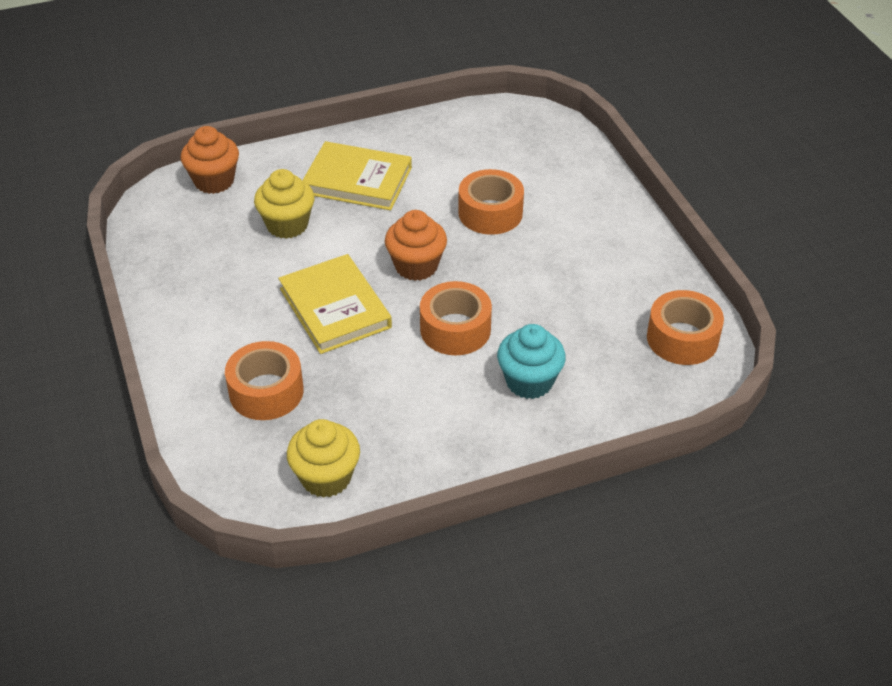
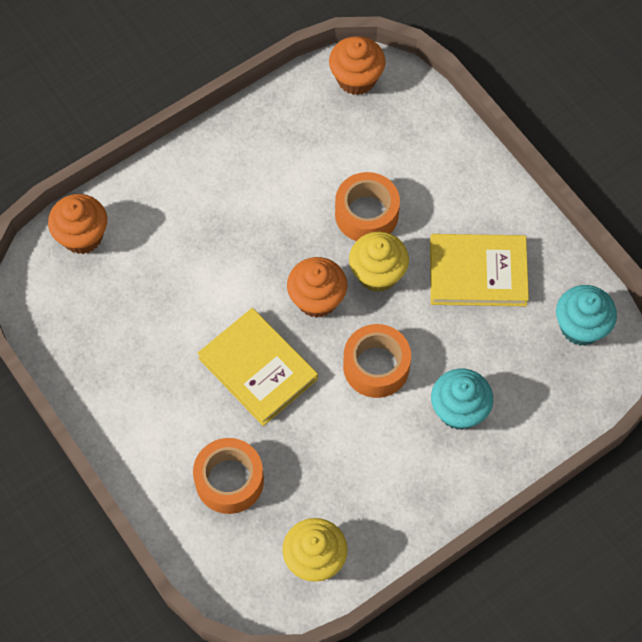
camera: 15 degrees left, 20 degrees up
yellow cupcake [254,169,314,239] -> yellow cupcake moved to [349,232,409,292]
yellow book [302,141,412,210] -> yellow book moved to [430,234,529,306]
orange tape [647,290,724,365] -> turquoise cupcake [556,285,617,346]
none -> orange cupcake [329,36,386,95]

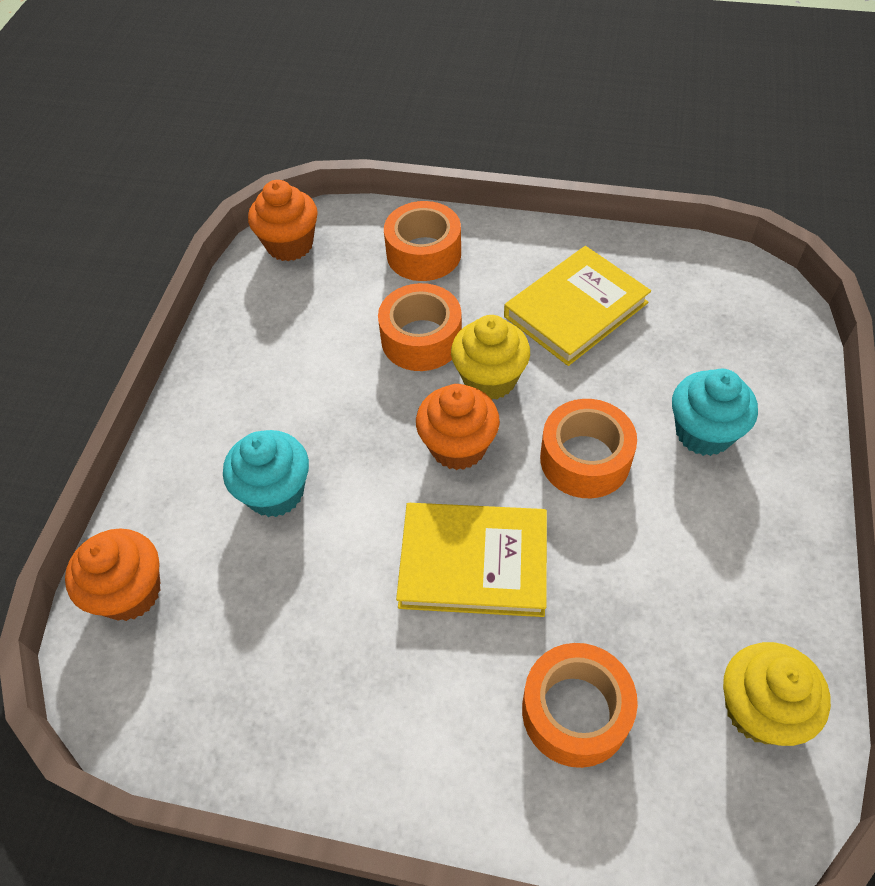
camera: 40 degrees left, 10 degrees down
turquoise cupcake [556,285,617,346] -> turquoise cupcake moved to [223,430,309,517]
none -> orange tape [384,201,461,281]

